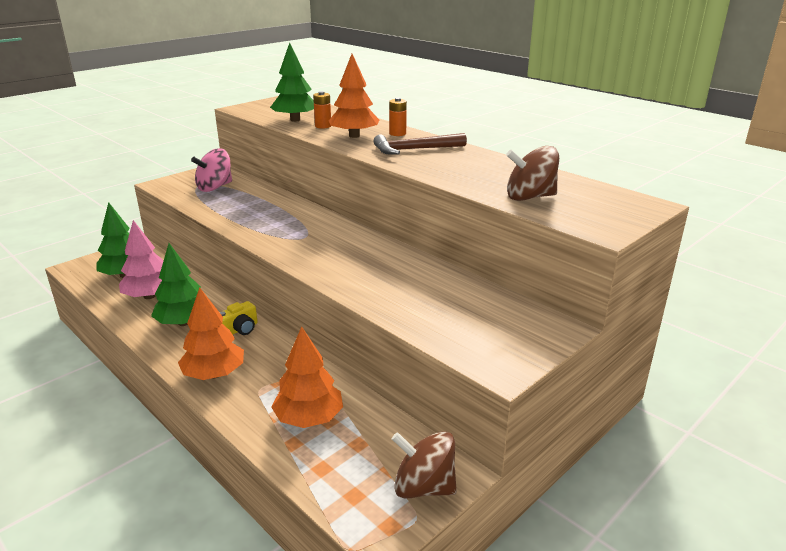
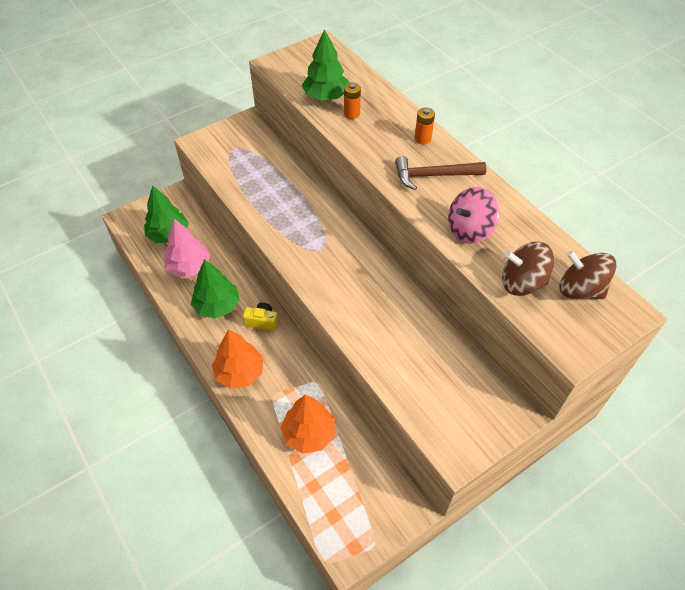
camera: 10 degrees right, 25 degrees up
pink spinning top [191,148,232,192] -> pink spinning top moved to [448,187,500,244]
yellow camera [220,301,258,335] -> yellow camera turned 135 degrees counterclockwise [243,302,278,331]
orange tree [329,54,379,138] -> none
brown spinning top [392,431,457,499] -> brown spinning top moved to [559,251,616,299]

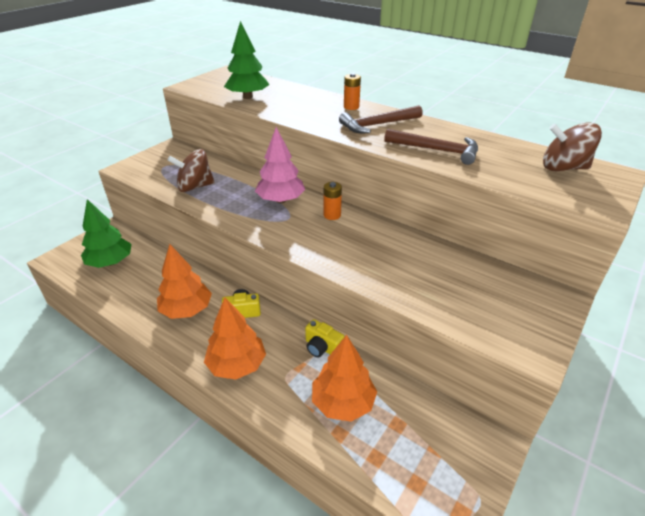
camera: 20 degrees left, 15 degrees down
pink tree [164,219,210,277] -> pink tree moved to [255,127,305,203]
green tree [191,259,239,319] -> orange tree [157,244,212,319]
orange battery [344,83,361,119] -> orange battery moved to [324,182,342,220]
pink spinning top [448,187,500,244] -> brown hammer [384,129,478,165]
brown spinning top [502,242,554,296] -> brown spinning top moved to [168,149,215,192]
none -> yellow camera [305,319,345,357]

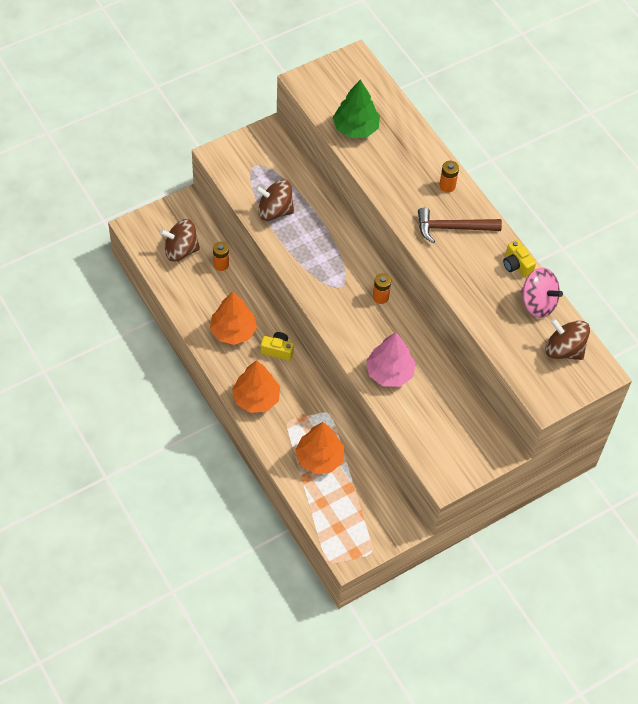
camera: 20 degrees right, 20 degrees up
green tree [81,199,131,268] -> brown spinning top [160,219,200,262]
pink tree [255,127,305,203] -> pink tree moved to [366,332,416,387]
yellow camera [305,319,345,357] -> yellow camera moved to [503,240,536,277]
brown hammer [384,129,478,165] -> none
none -> orange battery [213,242,229,271]
none -> pink spinning top [521,267,563,318]

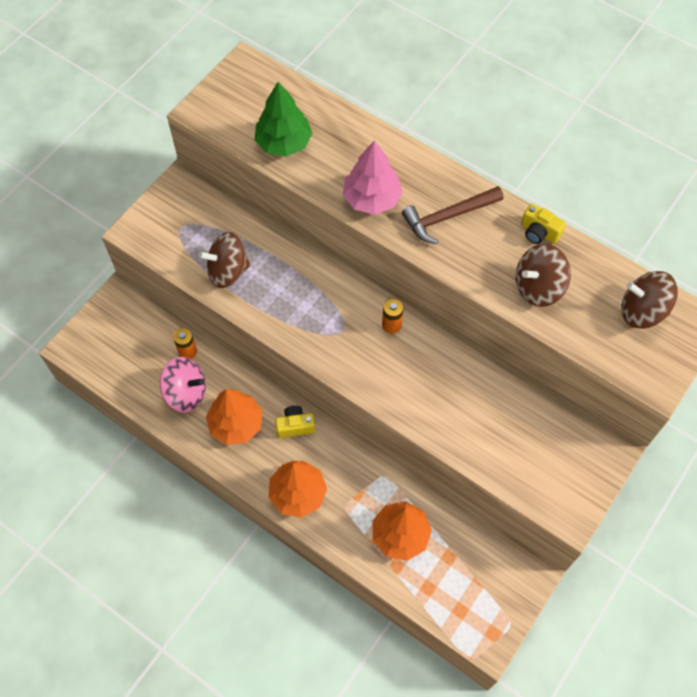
camera: 20 degrees left, 5 degrees up
brown spinning top [160,219,200,262] -> brown spinning top moved to [516,244,571,307]
pink tree [366,332,416,387] -> pink tree moved to [343,140,403,215]
orange battery [439,161,459,193] -> none
pink spinning top [521,267,563,318] -> pink spinning top moved to [160,357,206,413]

